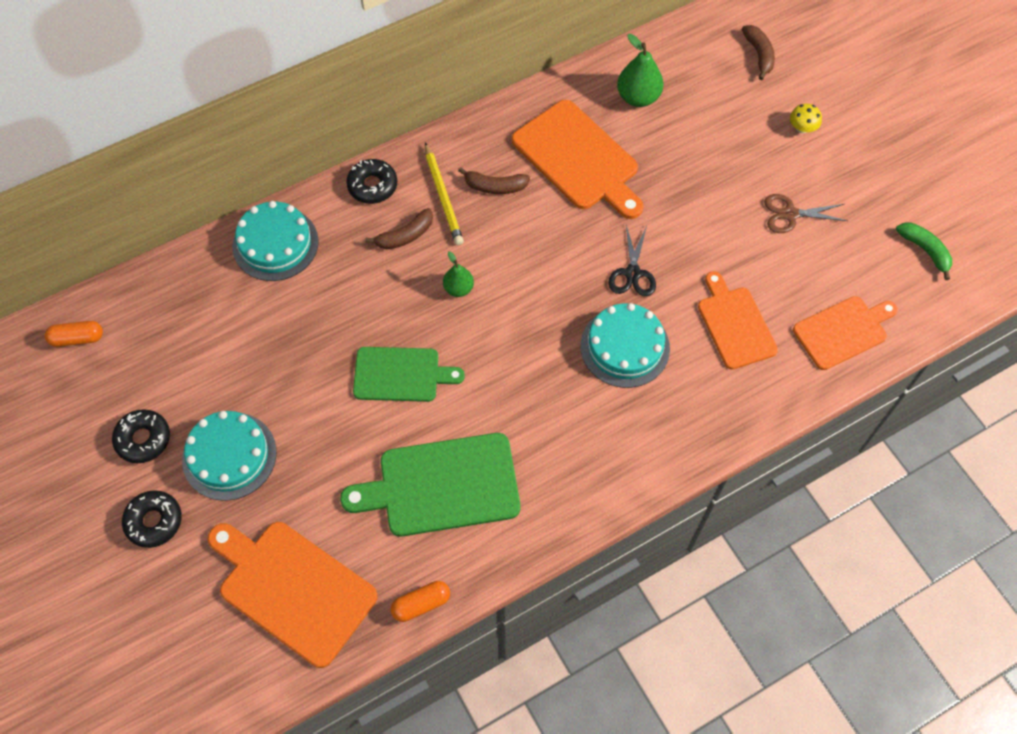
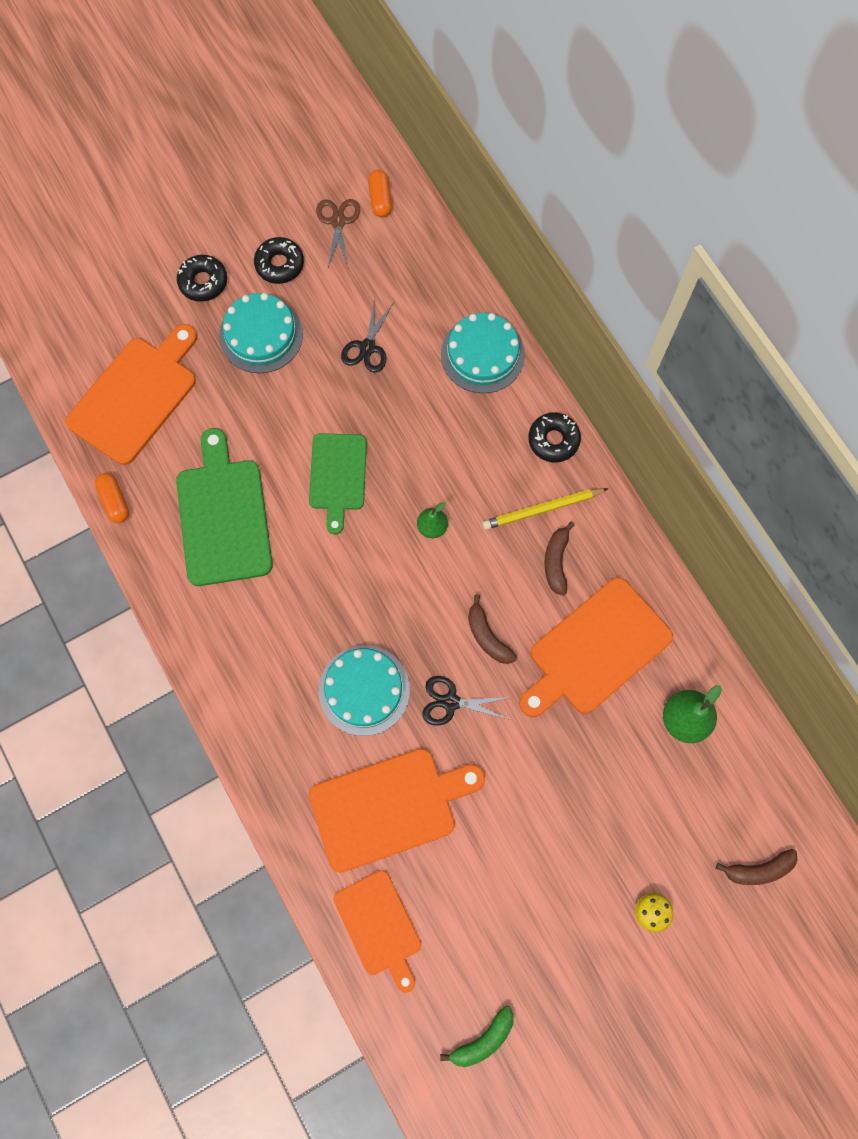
camera: 90 degrees right, 10 degrees up
brown banana [365,208,433,249] -> brown banana moved to [468,595,517,664]
orange cutting board [698,271,778,369] -> orange cutting board [309,748,485,873], size x1.53
brown scissors [764,194,848,233] -> brown scissors moved to [316,199,360,267]
none -> black scissors [341,297,394,373]

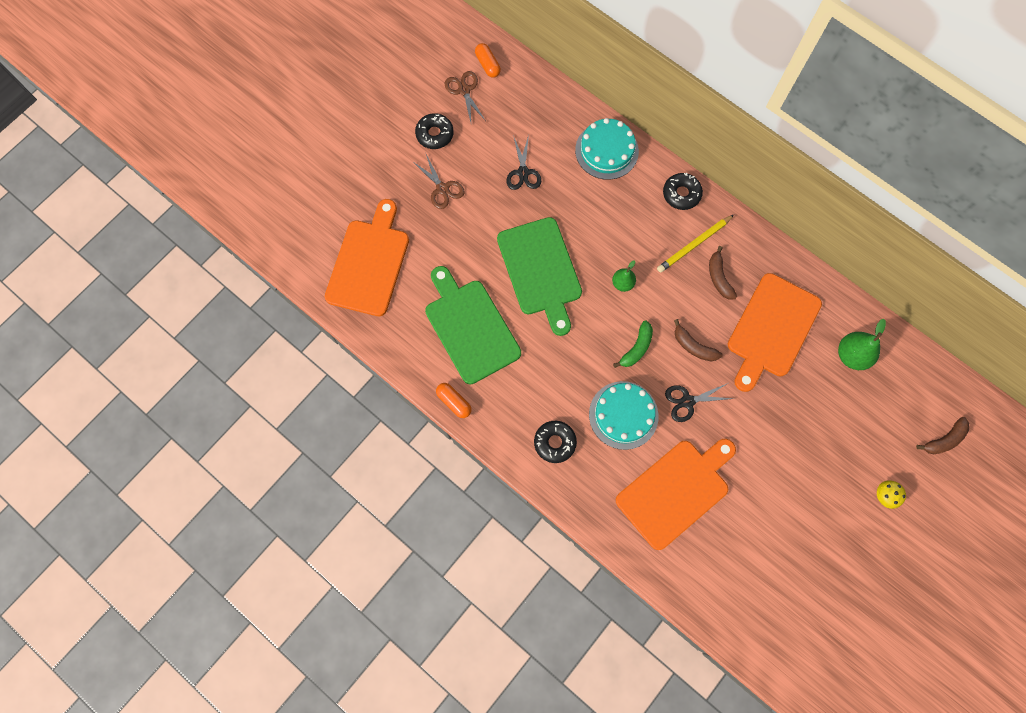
camera: 20 degrees left, 0 degrees up
orange capsule [95,473,129,523] -> orange capsule moved to [436,383,472,418]
black donut [177,255,227,302] -> black donut moved to [534,421,577,463]
turquoise cake [219,293,303,373] -> brown scissors [413,154,465,209]
green cutting board [309,433,367,534] -> green cutting board [497,217,582,336], size x1.53
orange cutting board [333,870,421,993] -> none
green banana [440,1006,514,1067] -> green banana moved to [613,320,653,368]

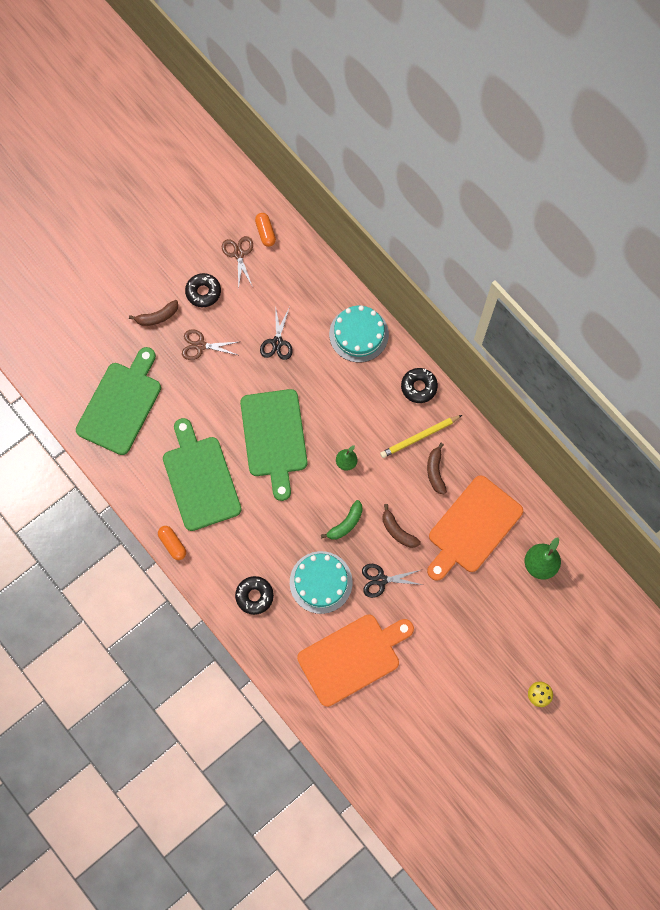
camera: 10 degrees right, 0 degrees up
orange cutting board [325,199,409,316] -> green cutting board [76,347,161,455]
brown scissors [413,154,465,209] -> brown scissors turned 120 degrees clockwise [182,329,238,360]
brown banana [916,417,970,455] -> brown banana moved to [129,300,178,326]

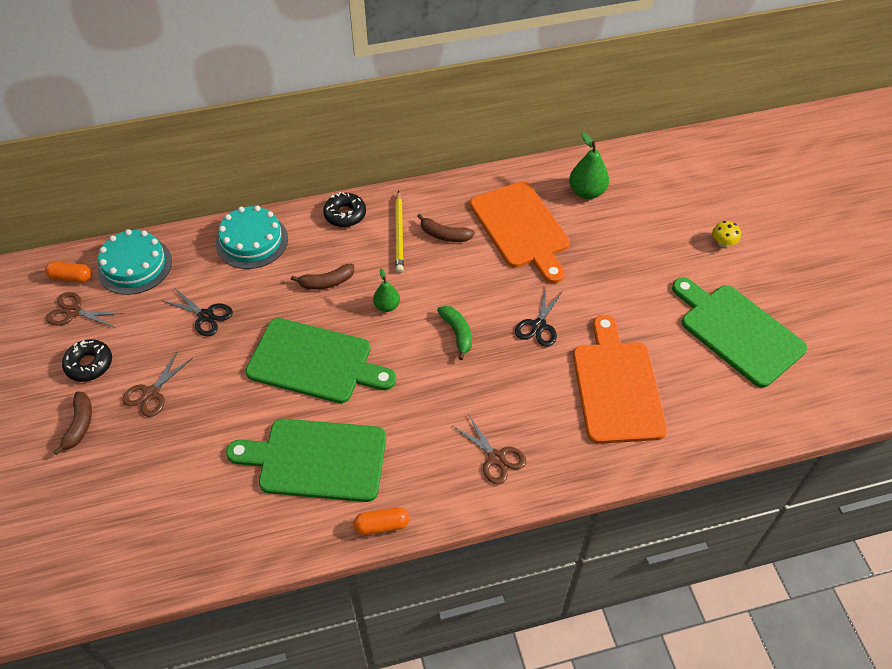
camera: 65 degrees left, 20 degrees down
green cutting board [76,347,161,455] -> green cutting board moved to [672,277,807,388]
black donut [235,576,274,615] -> brown scissors [453,414,526,485]
turquoise cake [290,551,353,614] -> turquoise cake moved to [97,229,172,295]
brown banana [382,504,421,548] -> brown banana moved to [291,264,354,290]

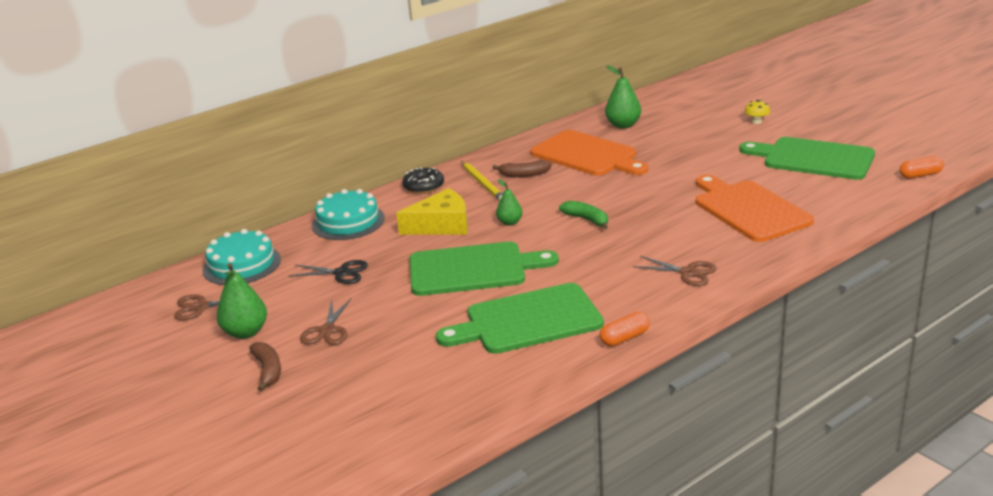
camera: 20 degrees left, 25 degrees down
orange capsule [45,261,92,283] -> orange capsule moved to [899,156,944,179]
black donut [62,339,112,382] -> green pear [216,263,267,339]
brown banana [291,264,354,290] -> yellow cheese [396,188,468,235]
black scissors [515,286,563,347] -> none

